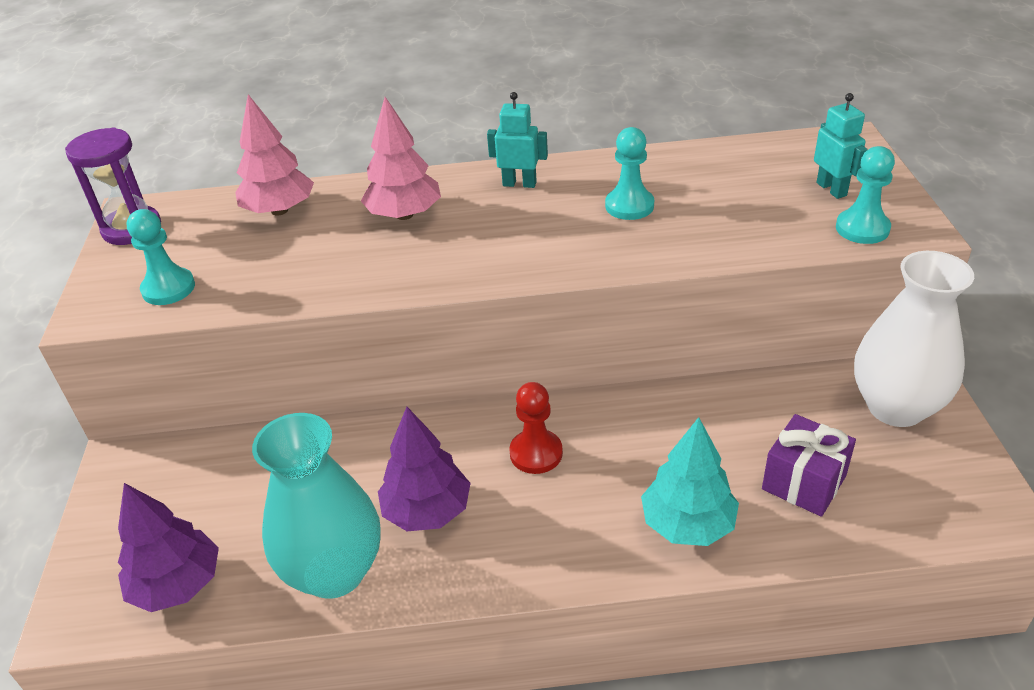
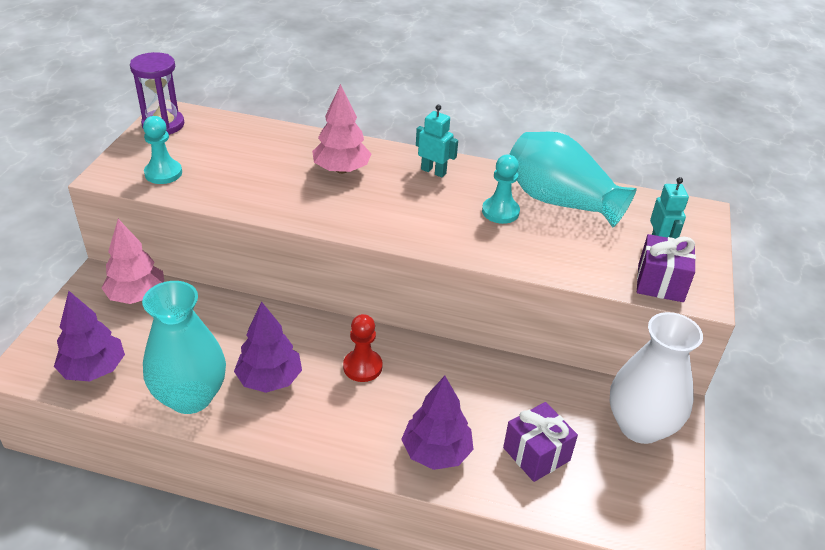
camera: 15 degrees right, 0 degrees up
pink tree [235,94,314,216] -> pink tree moved to [102,219,164,304]
turquoise tree [641,417,739,546] -> purple tree [401,376,474,470]
turquoise pawn [836,146,895,244] -> purple gift [637,234,696,302]
none -> turquoise vase [509,132,637,227]

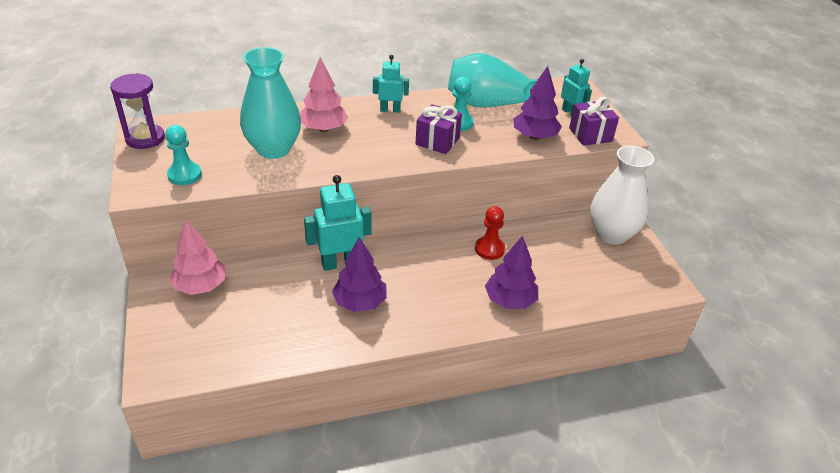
camera: 30 degrees left, 0 degrees up
purple tree [54,291,125,381] -> purple tree moved to [513,66,562,140]
turquoise vase [142,281,226,414] -> turquoise vase moved to [240,47,301,159]
red pawn [343,314,383,382] -> red pawn moved to [475,206,505,260]
purple gift [503,402,578,482] -> purple gift moved to [416,104,462,154]
none -> turquoise robot [304,175,371,271]

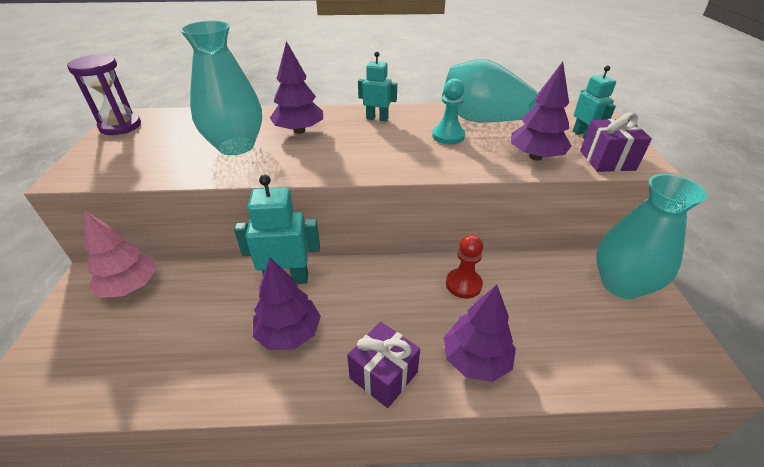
camera: 15 degrees right, 0 degrees up
turquoise pawn [165,125,202,185] -> none
pink tree [300,57,348,132] -> purple tree [270,41,323,134]
purple gift [416,104,462,154] -> purple gift moved to [347,322,420,408]
white vase [590,146,654,245] -> turquoise vase [596,174,707,299]

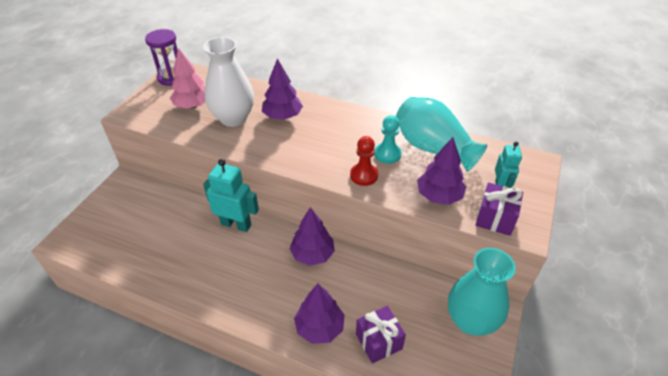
camera: 25 degrees right, 5 degrees up
pink tree [84,211,157,298] -> pink tree moved to [170,48,205,109]
turquoise vase [180,21,262,155] -> white vase [203,37,254,127]
purple tree [252,258,321,350] -> purple tree moved to [289,207,335,266]
purple gift [347,322,420,408] -> purple gift moved to [356,306,406,364]
turquoise robot [358,52,397,121] -> none
red pawn [446,235,483,298] -> red pawn moved to [350,136,378,186]

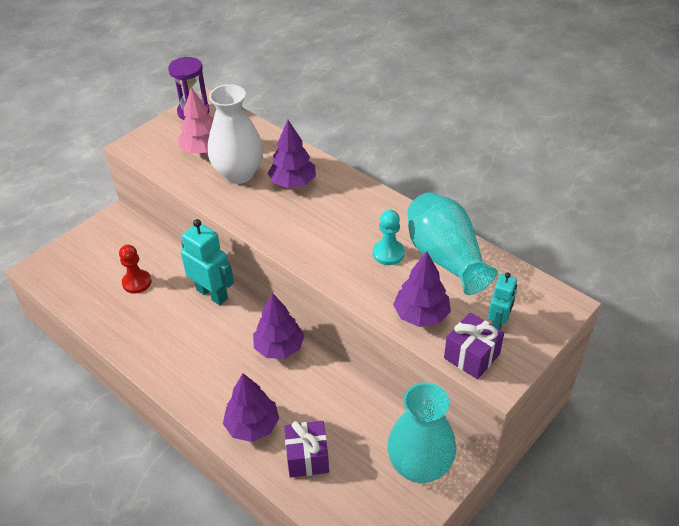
camera: 20 degrees right, 0 degrees up
red pawn [350,136,378,186] -> red pawn moved to [119,245,151,294]

